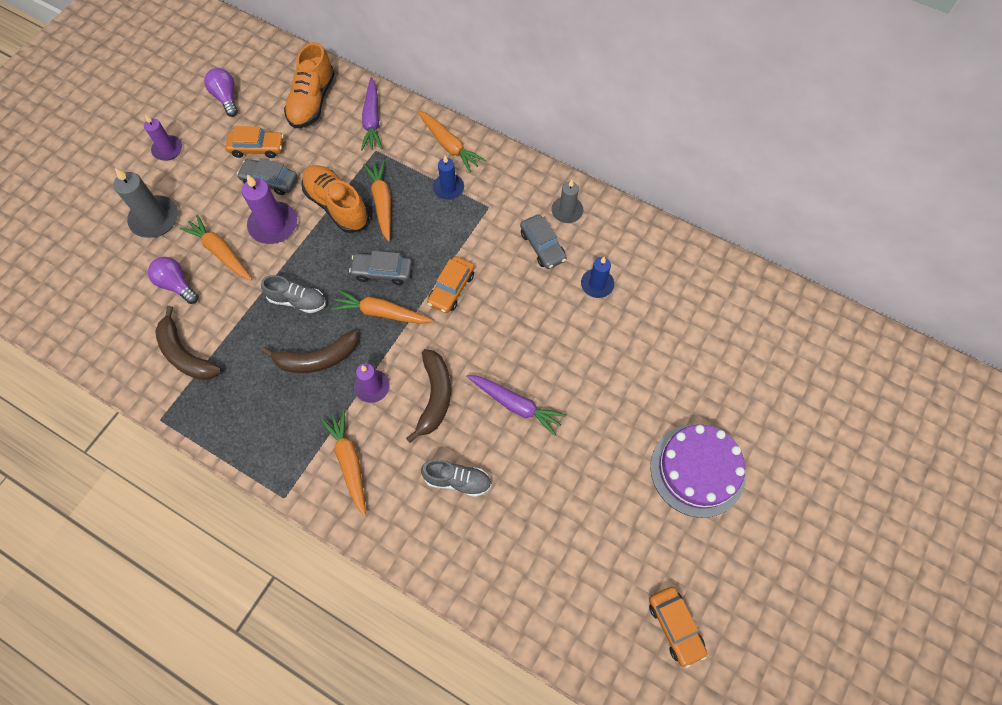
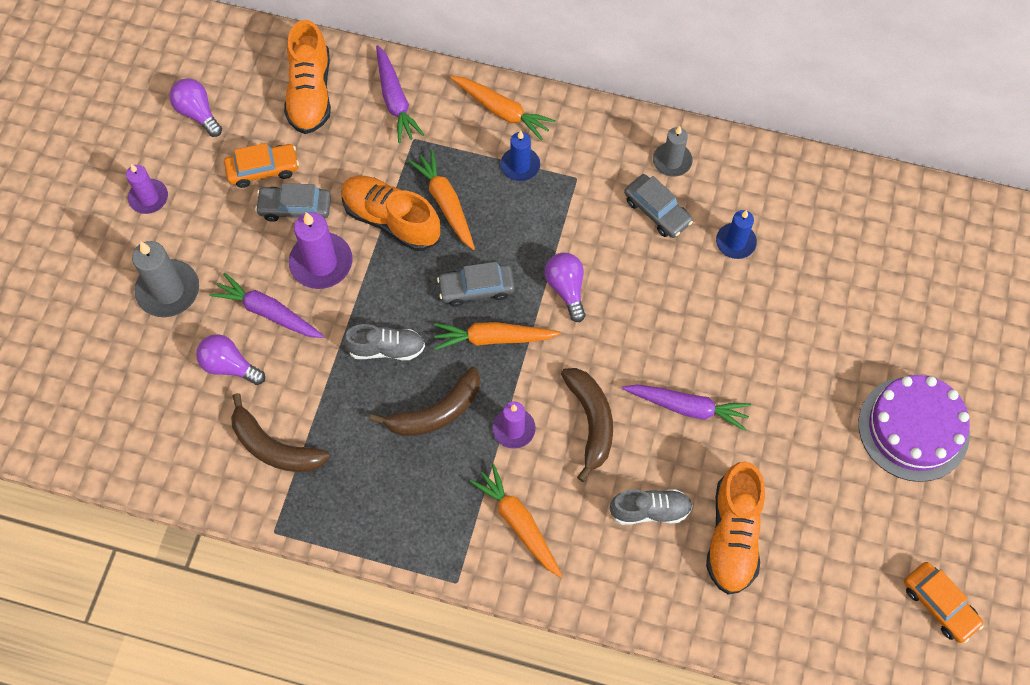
camera: 15 degrees left, 0 degrees up
orange carrot [180,215,252,280] -> purple carrot [210,273,324,338]
orange car [427,256,475,313] -> purple light bulb [545,253,585,322]
none -> orange shoe [706,462,765,595]

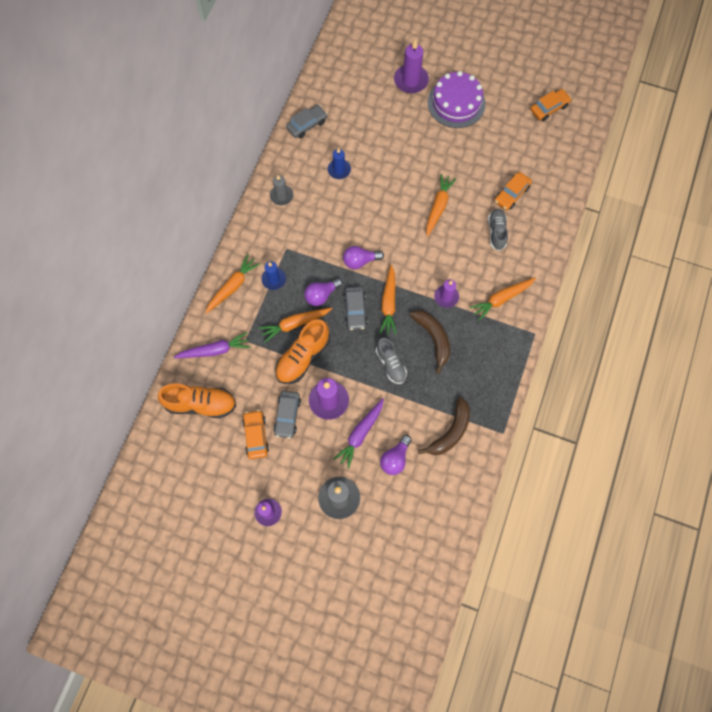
camera: 85 degrees left, 5 degrees up
purple light bulb [170,78,222,137] -> purple light bulb moved to [304,278,342,306]
grey shoe [344,324,425,360] -> grey shoe turned 150 degrees clockwise [376,338,407,384]
brown banana [561,368,613,482] -> none
purple carrot [622,384,751,431] -> orange carrot [426,174,456,237]
grey car [624,174,693,238] -> grey car moved to [286,105,327,138]
orange shoe [706,462,765,595] -> orange car [494,172,532,210]
none -> purple candle [394,39,429,93]

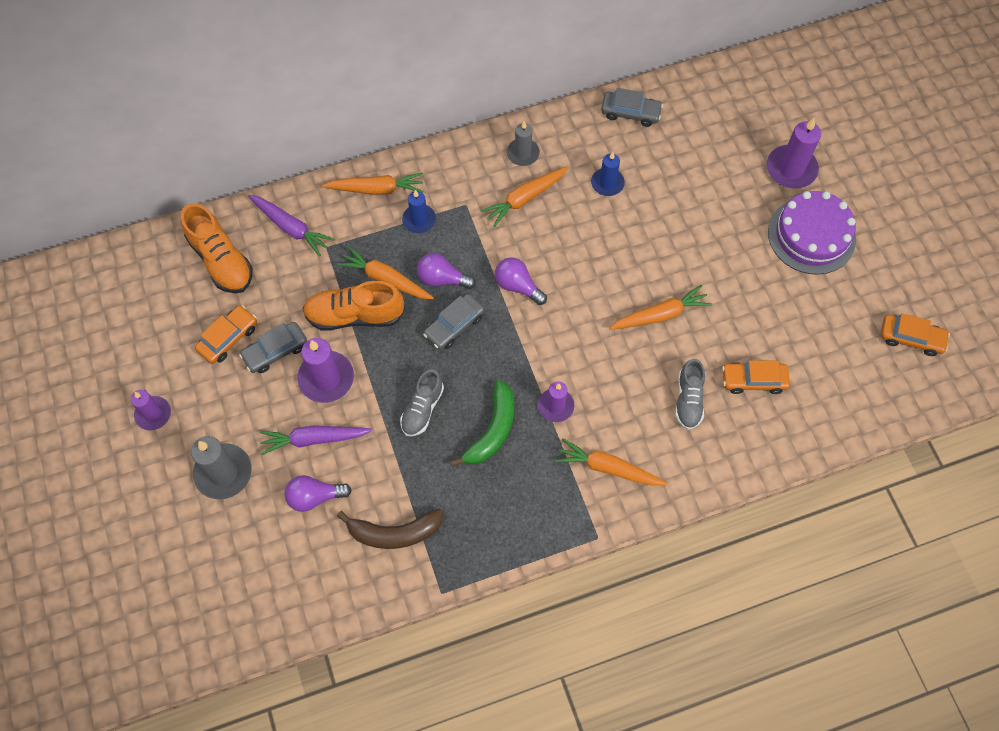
camera: 50 degrees right, 5 degrees down
orange carrot [379,265,397,335] -> orange carrot moved to [481,166,568,227]
brown banana [410,310,450,374] -> green banana [450,380,514,467]
grey shoe [488,209,508,251] -> grey shoe turned 135 degrees clockwise [675,359,705,430]

